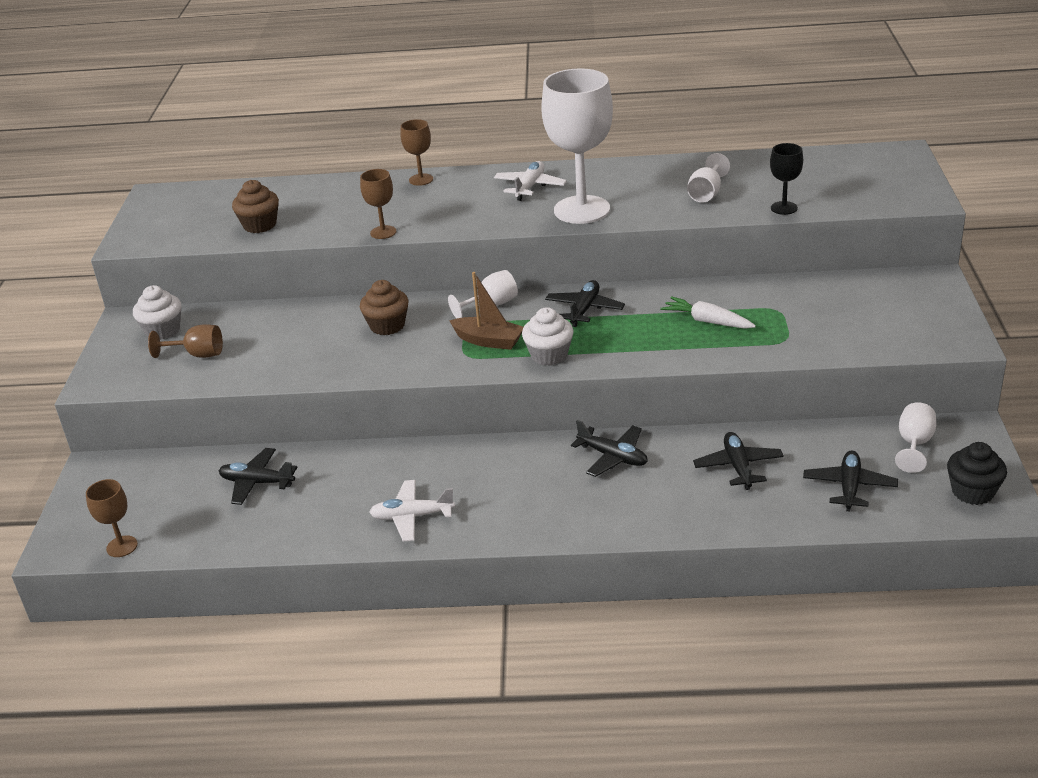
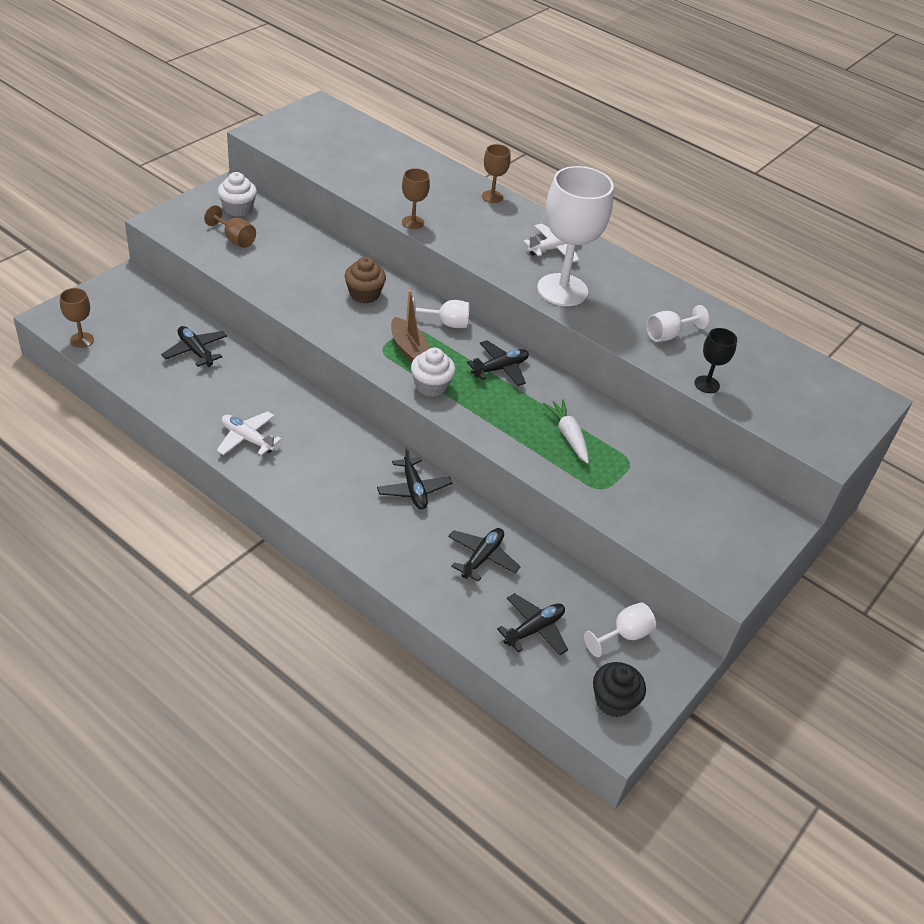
camera: 30 degrees right, 10 degrees up
brown cupcake [232,180,279,233] -> none

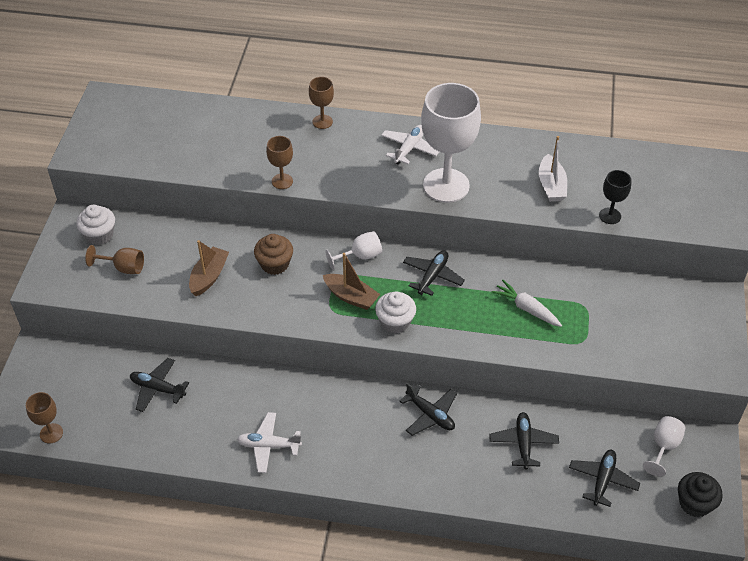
camera: 25 degrees left, 5 degrees up
white goblet [646,305,709,342] -> white boat [539,136,567,202]
none -> brown boat [189,240,229,296]

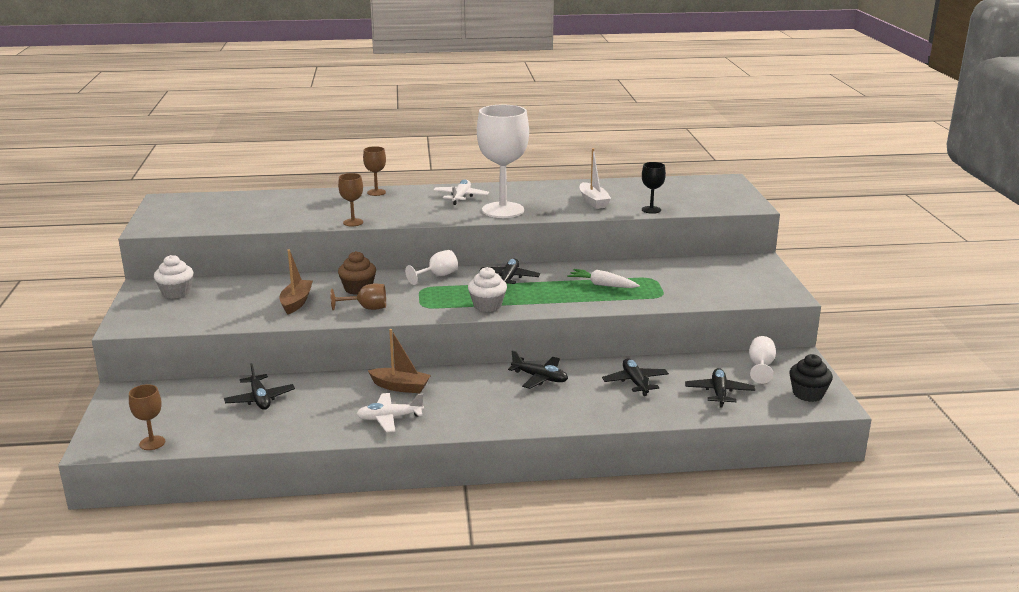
camera: 15 degrees left, 25 degrees down
brown goblet [85,245,144,274] -> brown goblet moved to [330,284,386,310]
black plane [130,358,189,412] -> black plane turned 120 degrees counterclockwise [224,363,295,410]
brown boat [323,253,380,310] -> brown boat moved to [368,329,431,393]

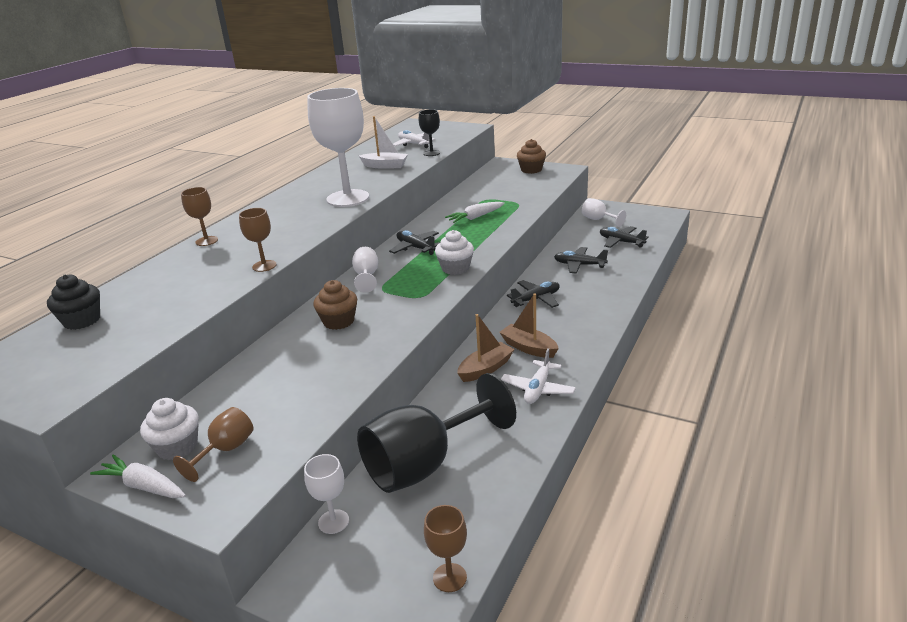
camera: 55 degrees left, 5 degrees up
black plane [224,363,295,410] -> black goblet [357,373,516,493]
brown boat [280,250,313,314] -> brown boat moved to [499,293,559,358]
brown goblet [330,284,386,310] -> brown goblet moved to [173,407,254,482]
white plane [433,179,489,205] -> white plane moved to [393,130,435,148]
black cupcake [789,354,833,402] -> black cupcake moved to [47,274,100,330]
none -> white carrot [90,455,186,498]
none -> white goblet [304,454,349,534]
none -> brown cupcake [517,139,546,174]

